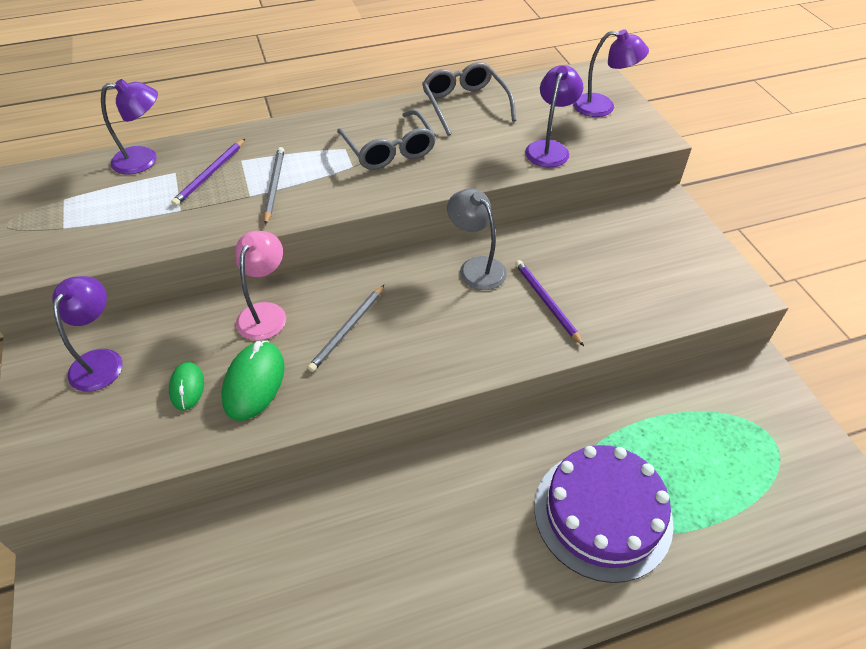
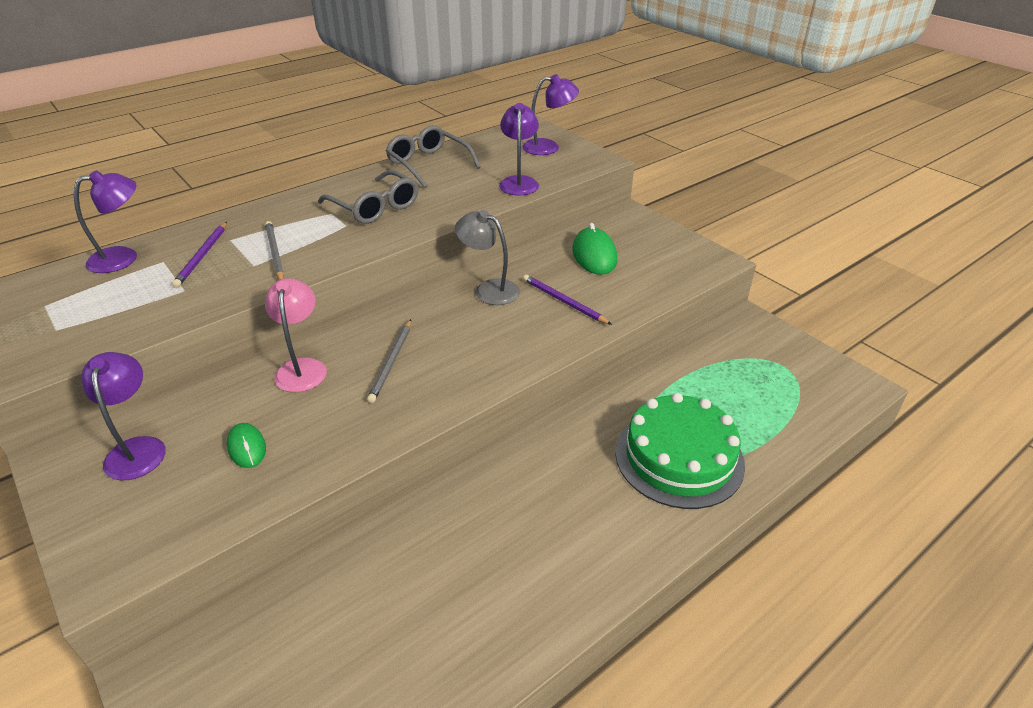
camera: 20 degrees left, 10 degrees down
green mouse [221,340,285,421] -> green mouse moved to [572,223,617,275]
purple cake [534,445,674,583] -> green cake [615,393,745,509]

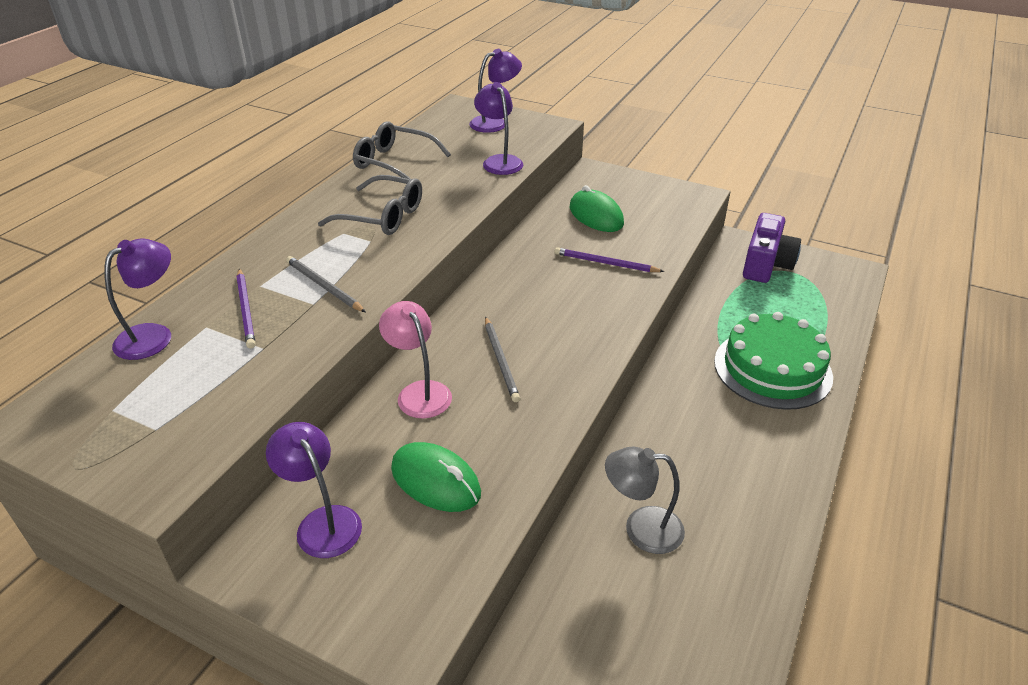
camera: 25 degrees left, 0 degrees up
green mouse [227,423,266,468] -> green mouse [391,442,481,512], size x1.65
grey lamp [455,210,520,305] -> grey lamp moved to [605,446,685,554]
none -> purple camera [743,213,801,283]

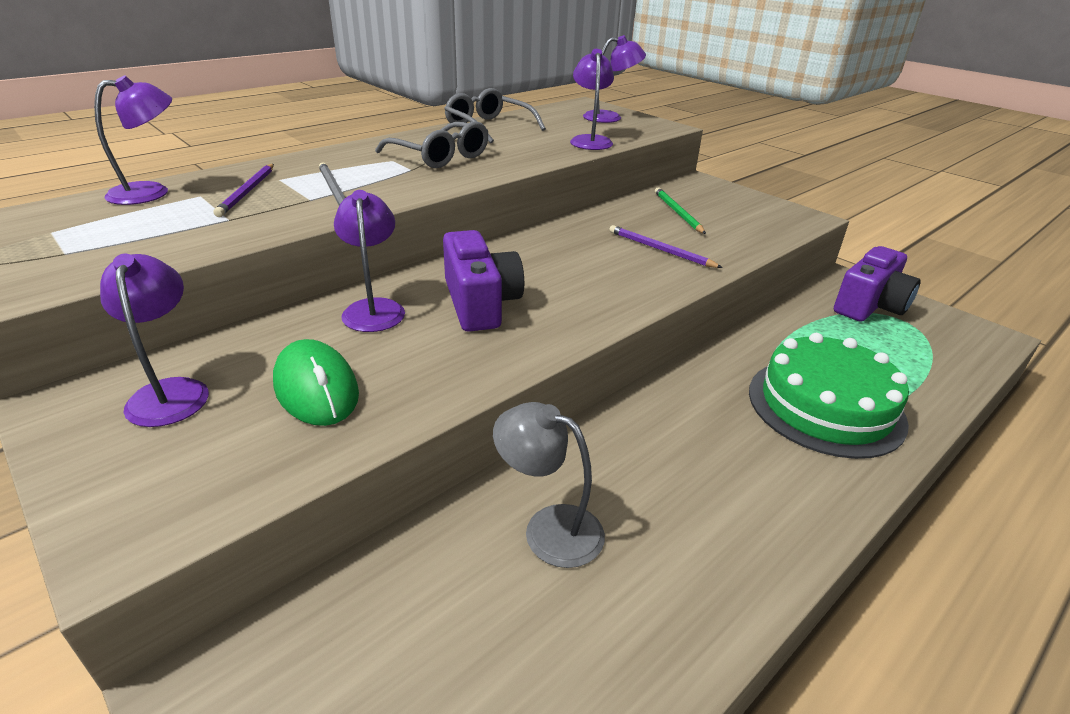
camera: 20 degrees right, 5 degrees down
pink lamp [379,301,452,419] -> purple lamp [334,190,405,332]
grey pencil [485,317,520,402] -> purple camera [443,230,524,332]
green mouse [570,185,624,232] -> green pencil [655,187,706,234]

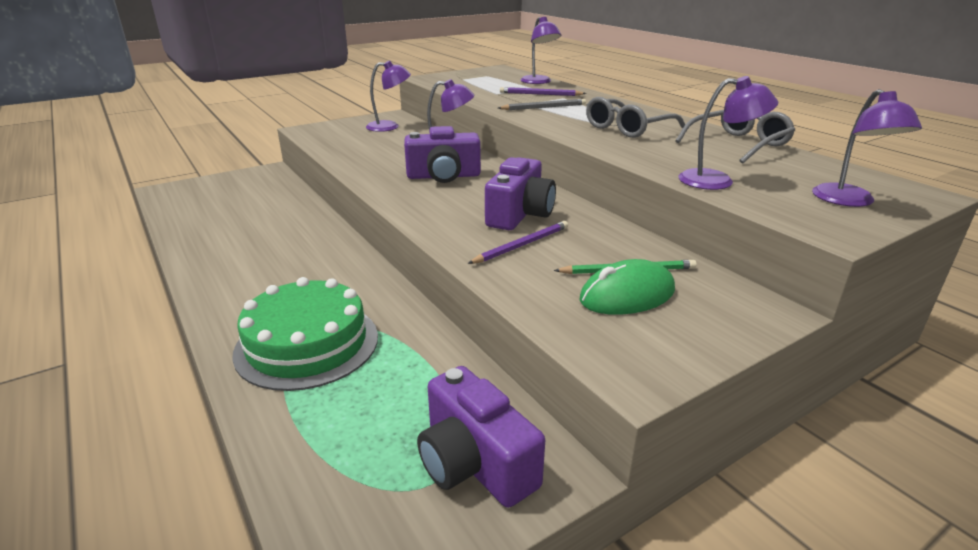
camera: 100 degrees right, 5 degrees down
green mouse [273,339,359,426] -> green mouse moved to [579,259,675,315]
grey lamp [493,402,605,568] -> none
none -> purple camera [485,157,556,230]

